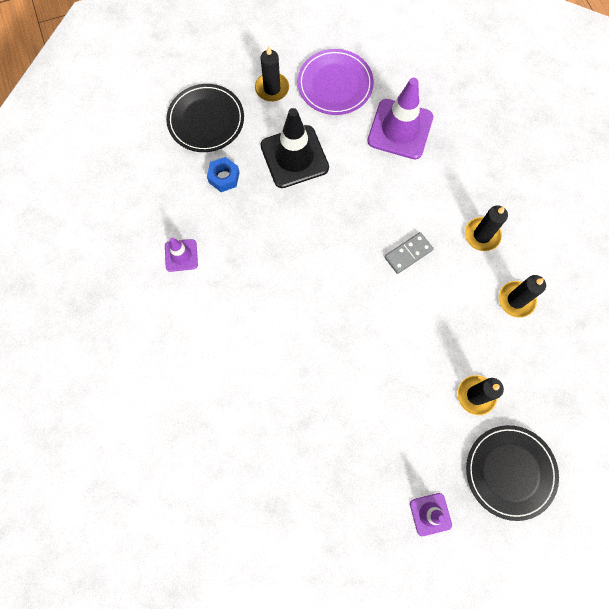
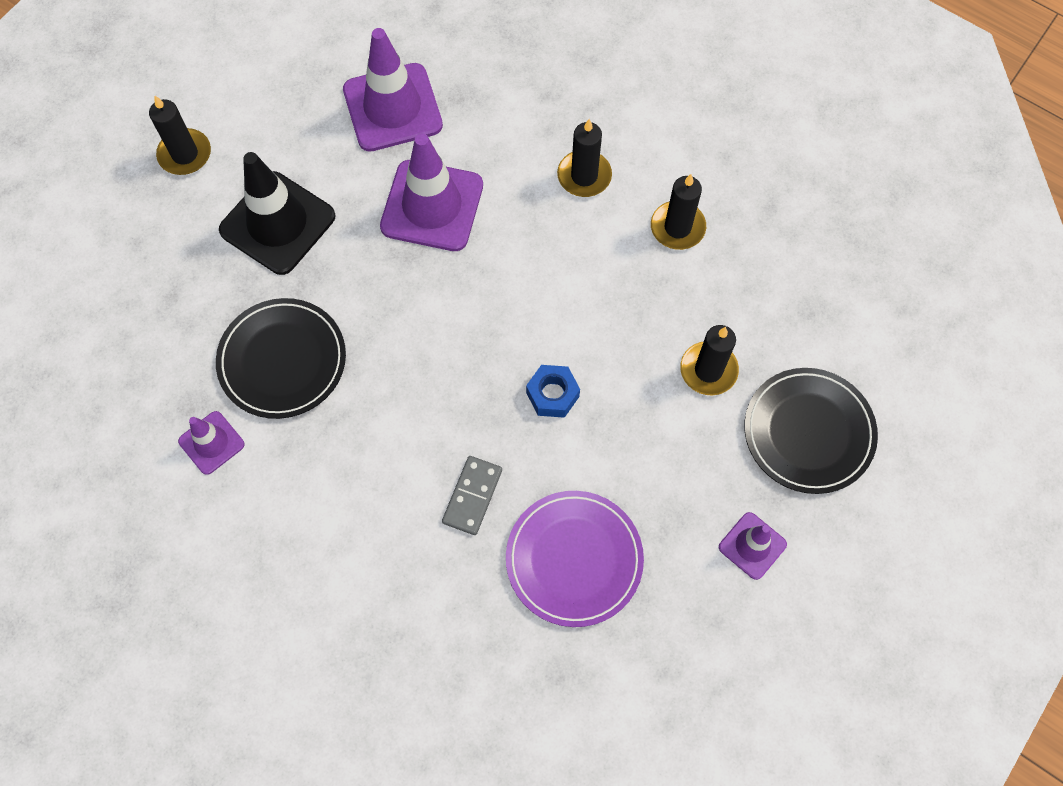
camera: 35 degrees left, 5 degrees down
black plate [166,84,244,152] -> black plate moved to [216,298,346,419]
blue nut [207,157,240,192] -> blue nut moved to [526,365,580,418]
purple plate [297,49,374,115] -> purple plate moved to [506,491,644,627]
grey domino [384,232,434,274] -> grey domino moved to [442,456,502,535]
none -> purple traffic cone [380,133,483,251]

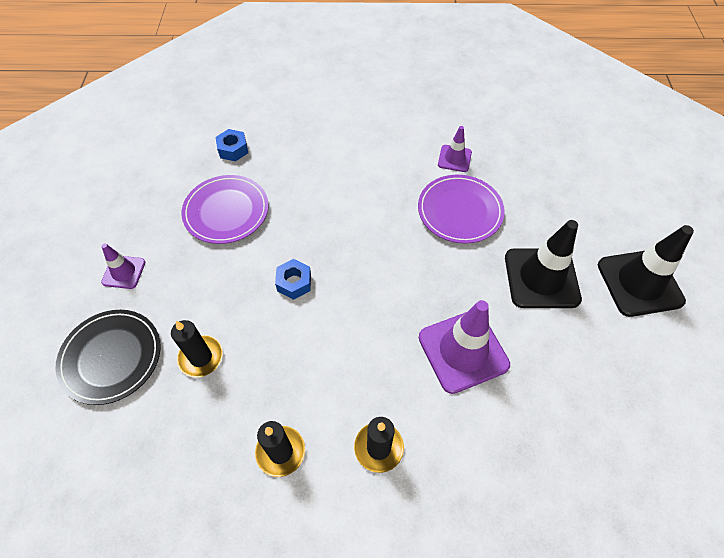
camera: 145 degrees right, 10 degrees down
black candle [149,96,211,175] -> black traffic cone [598,225,694,317]
black plate [216,298,346,419] -> purple plate [418,175,505,244]
purple traffic cone [343,28,443,152] -> none
grey domino [442,456,502,535] -> none
none -> blue nut [215,129,248,162]

